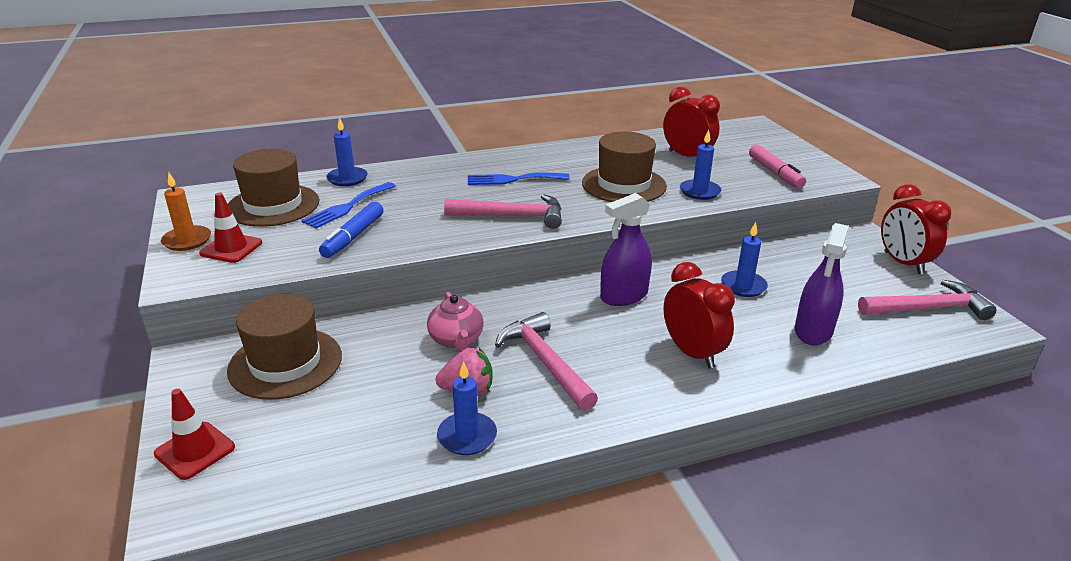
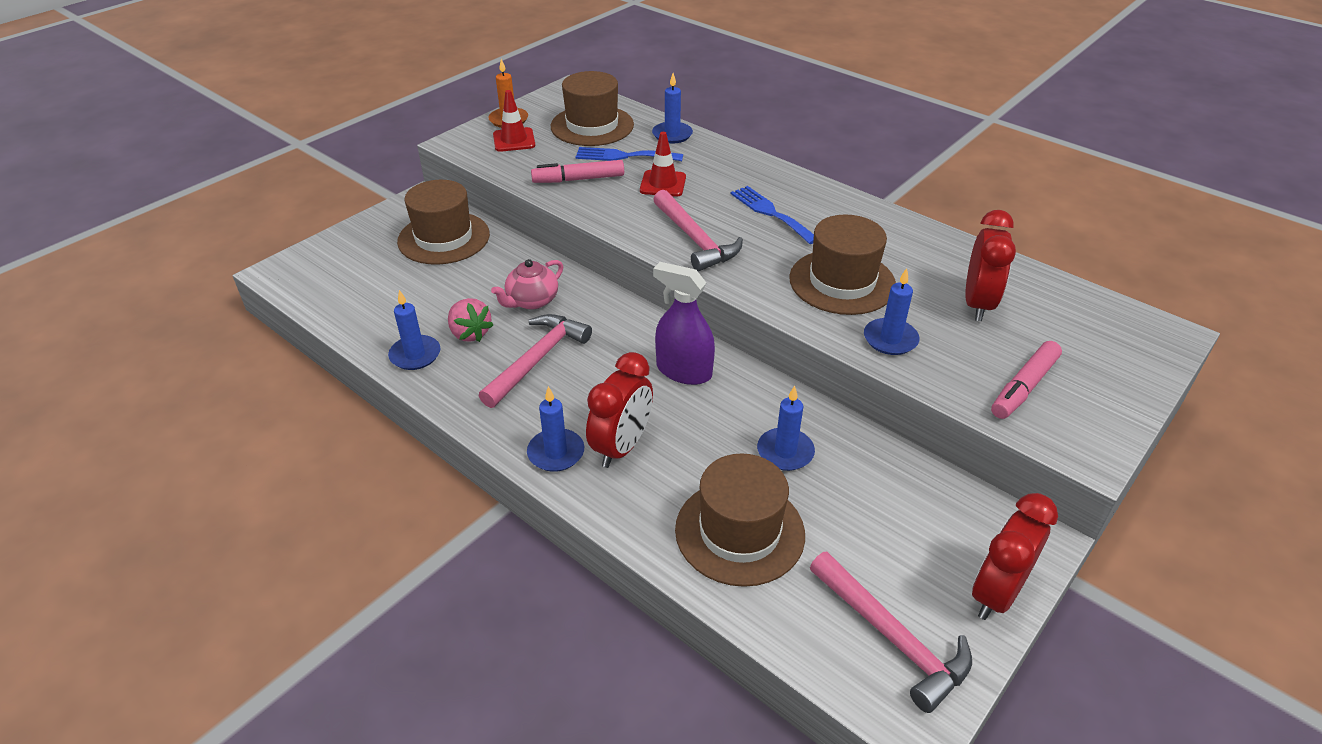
camera: 60 degrees right, 10 degrees up
red traffic cone [154,389,235,480] -> red traffic cone moved to [640,132,686,197]
blue marker [319,202,383,258] -> pink marker [531,160,624,183]
purple spray bottle [795,223,849,345] -> brown hat [675,453,805,587]
none -> blue candle [527,386,584,472]

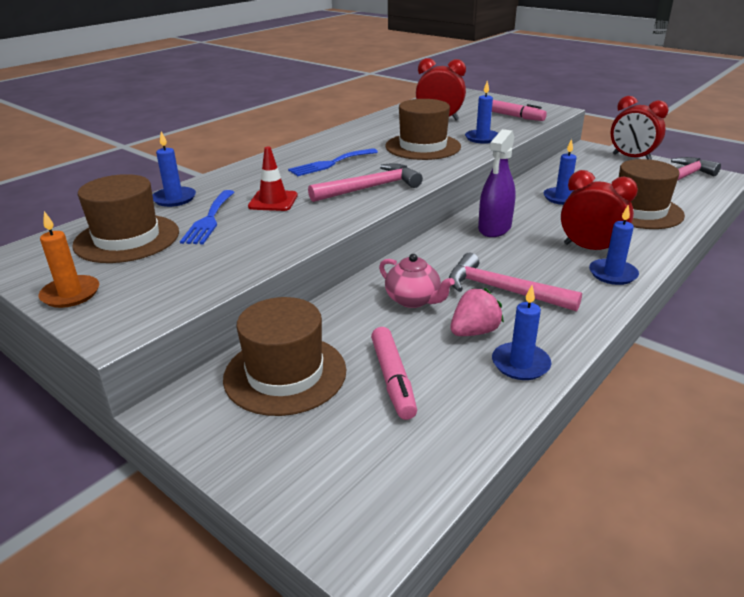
camera: 90 degrees left, 10 degrees down
red traffic cone [493,90,535,152] -> none
pink marker [531,160,624,183] -> pink marker moved to [371,327,417,420]

